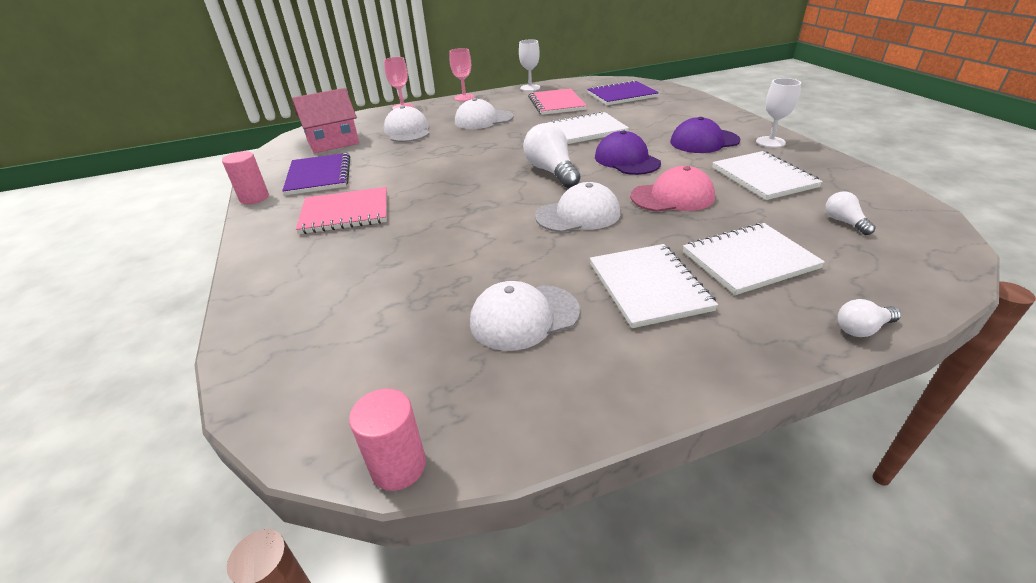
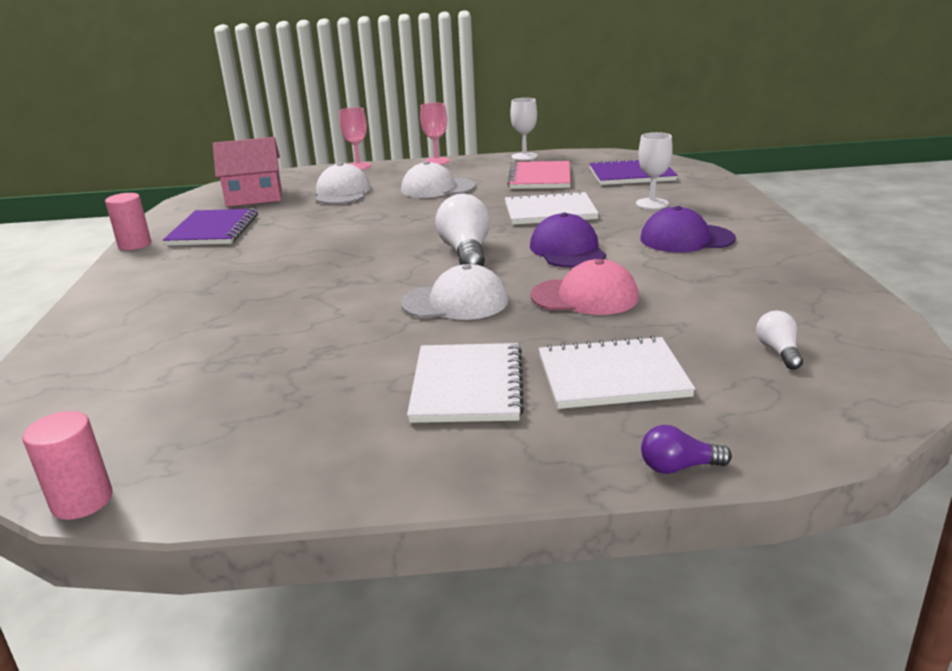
camera: 15 degrees right, 10 degrees down
pink notebook [296,187,387,234] -> none
white cap [470,281,580,351] -> none
white notebook [712,151,823,200] -> none
white goblet [756,78,801,148] -> white goblet moved to [636,132,673,209]
white light bulb [838,299,901,337] -> purple light bulb [641,425,732,474]

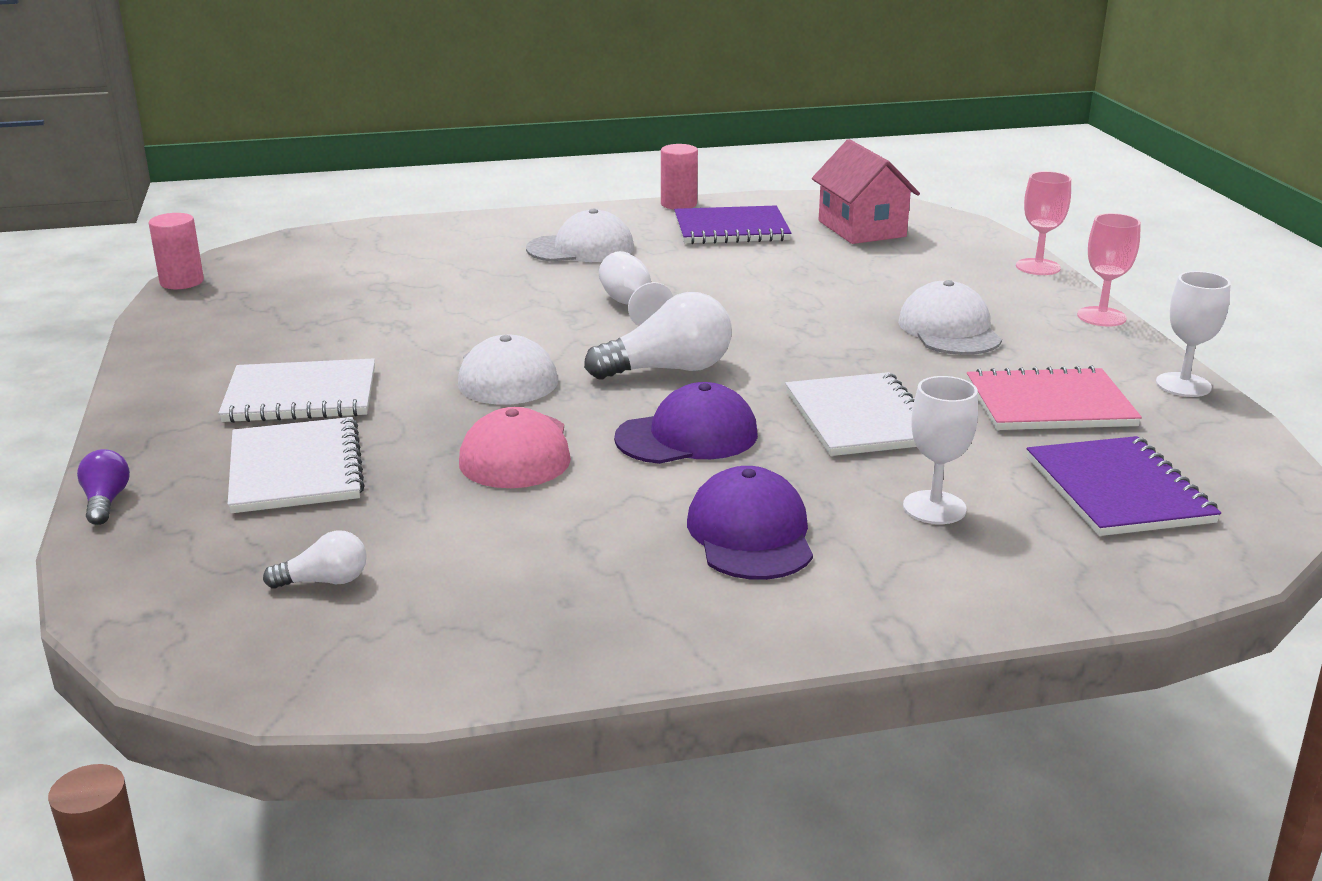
camera: 80 degrees right, 0 degrees up
white cap [316,163,371,204] -> white cap moved to [526,209,634,262]
none -> white goblet [599,251,673,326]

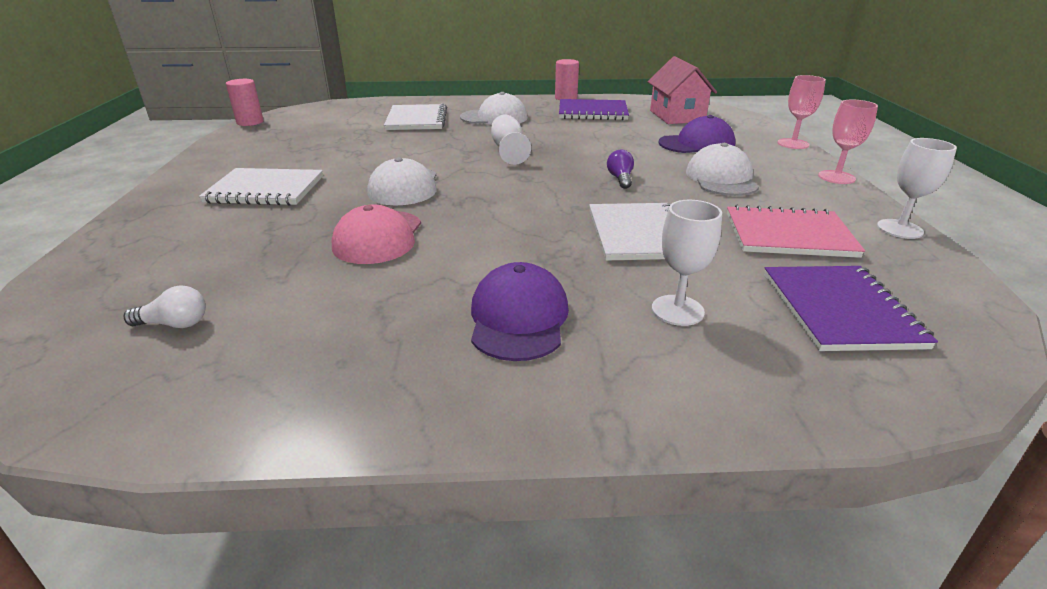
camera: 10 degrees right, 5 degrees up
purple light bulb [77,449,130,525] -> purple light bulb moved to [607,150,634,189]
white notebook [228,417,365,513] -> white notebook moved to [384,104,447,130]
white light bulb [584,292,732,379] -> none
purple cap [614,382,758,464] -> purple cap moved to [658,115,736,153]

